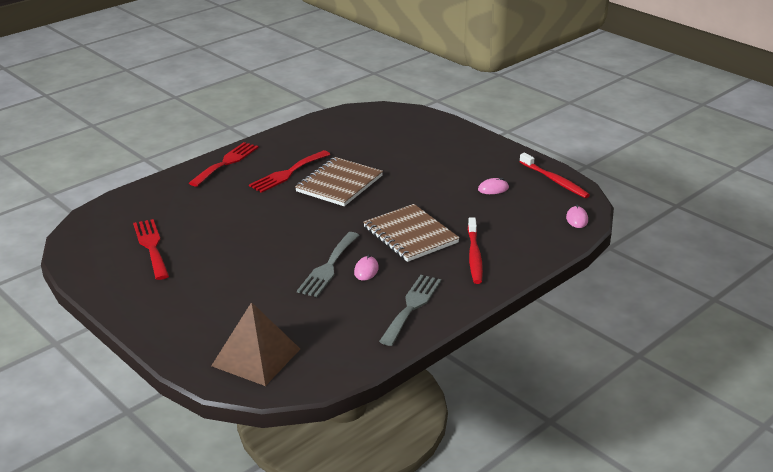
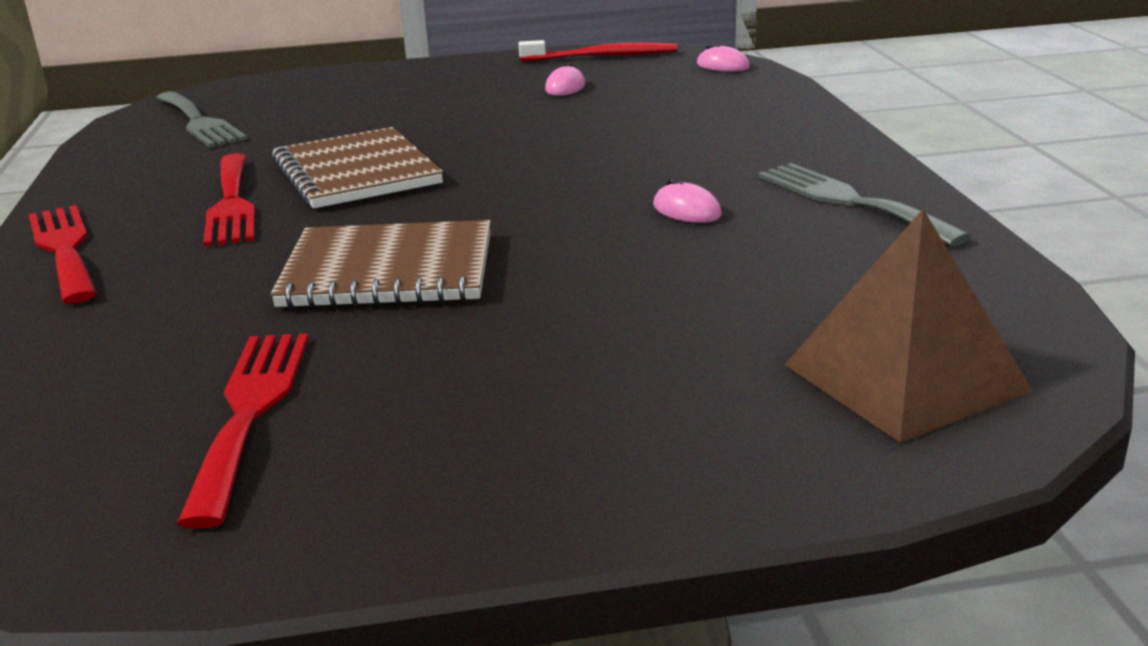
camera: 55 degrees left, 5 degrees down
red fork [133,219,169,280] -> red fork turned 75 degrees clockwise [177,333,309,529]
grey fork [297,232,359,297] -> grey fork moved to [156,91,247,148]
brown notebook [363,204,460,262] -> brown notebook moved to [270,220,491,308]
red toothbrush [468,217,483,284] -> none

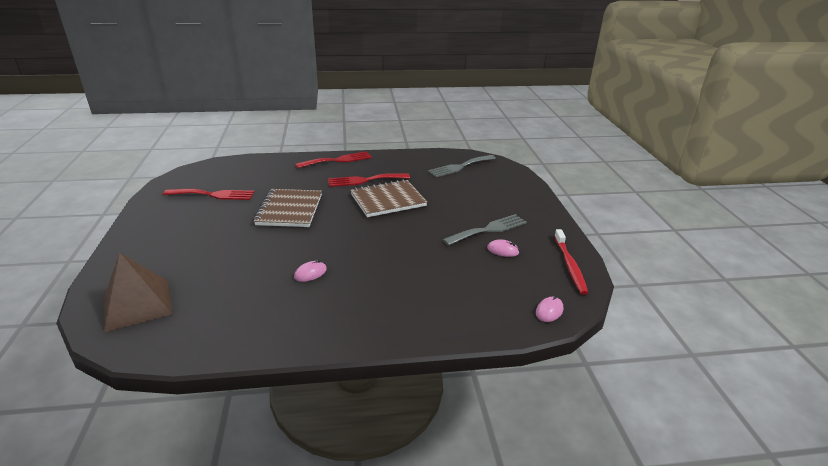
camera: 90 degrees right, 5 degrees up
grey fork [758,163,972,246] -> grey fork moved to [443,214,527,246]

